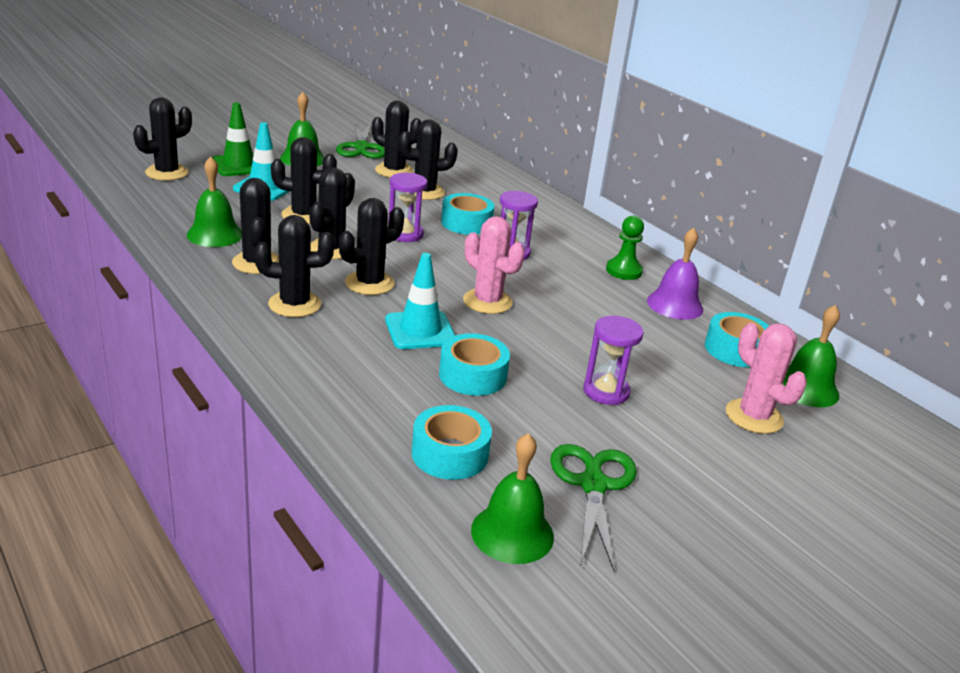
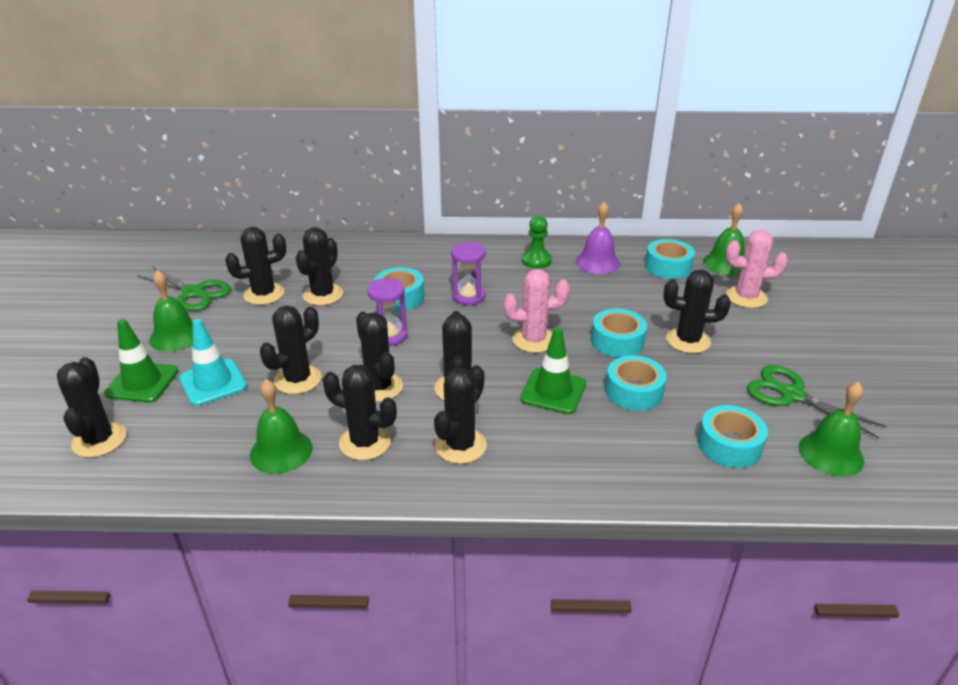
camera: 50 degrees left, 5 degrees up
turquoise traffic cone [385,253,455,349] -> green traffic cone [520,327,586,414]
purple hourglass [583,316,644,405] -> black cactus [664,269,731,353]
none -> turquoise tape [591,308,647,357]

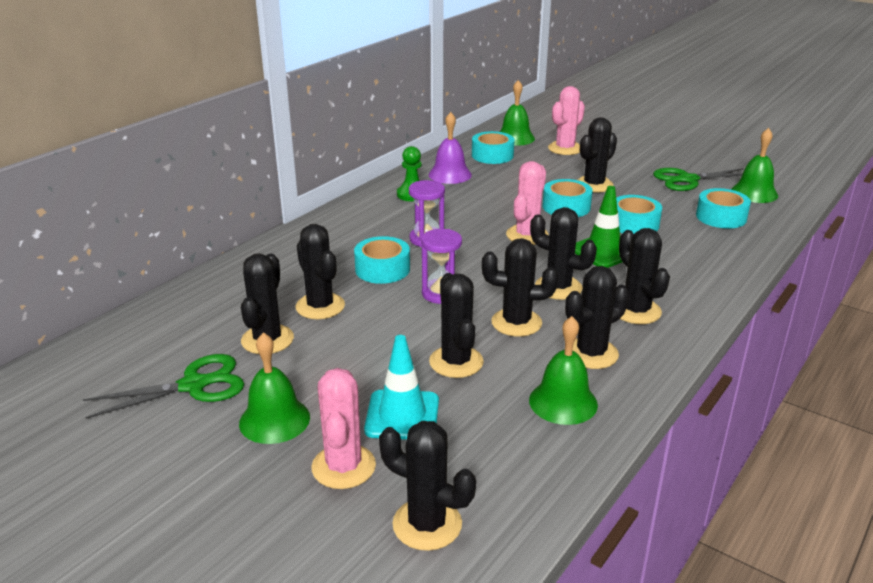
camera: 55 degrees left, 5 degrees down
green traffic cone [104,319,178,403] -> pink cactus [311,368,376,489]

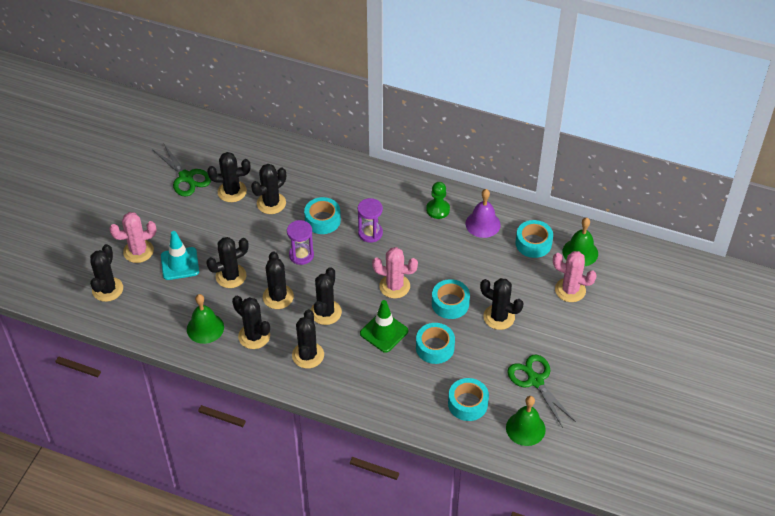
camera: 75 degrees right, 20 degrees up
green bell [239,332,310,444] -> none
black cactus [619,228,670,324] -> black cactus turned 45 degrees counterclockwise [292,309,324,368]

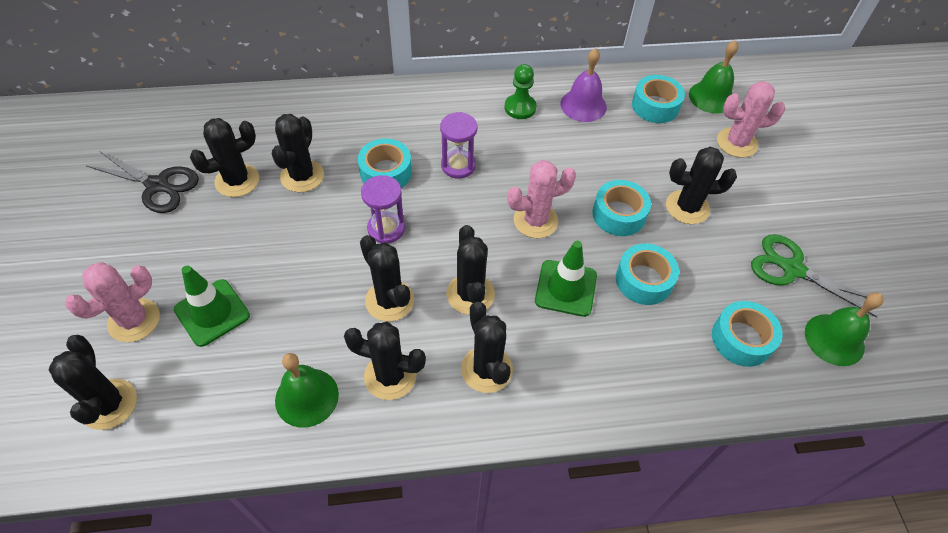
camera: 30 degrees left, 5 degrees up
green scissors [153,144,211,197] -> black scissors [86,151,199,213]
turquoise traffic cone [161,231,199,280] -> green traffic cone [174,266,250,347]
black cactus [206,237,249,288] -> none

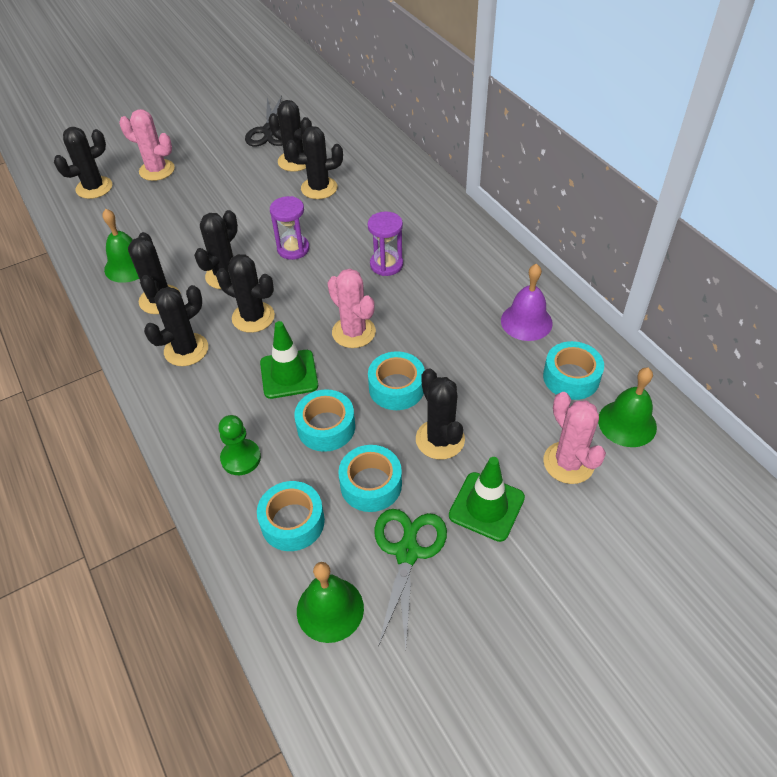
camera: 70 degrees right, 5 degrees down
green traffic cone [174,266,250,347] -> green traffic cone moved to [449,457,525,542]
turquoise tape [358,139,412,188] -> turquoise tape moved to [338,445,402,512]
black cactus [446,225,495,315] -> black cactus turned 60 degrees clockwise [216,254,275,333]
green pawn [505,64,537,119] -> green pawn moved to [218,415,261,475]

